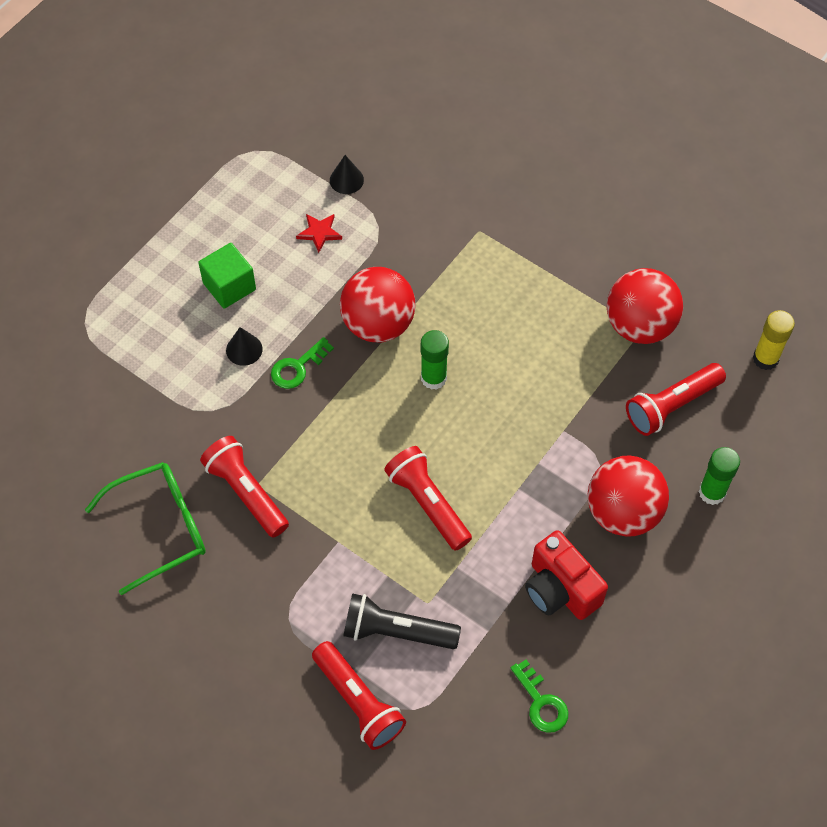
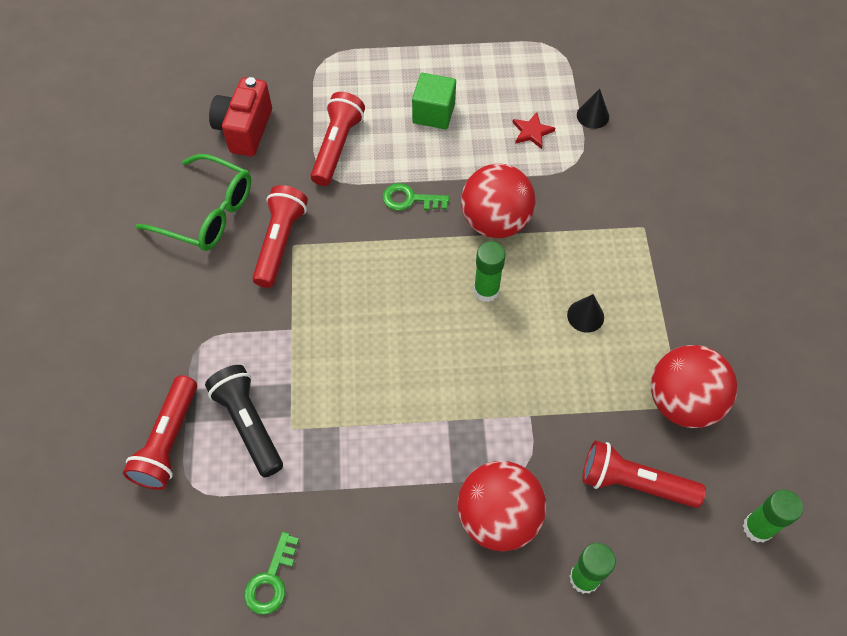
camera: 50 degrees right, 0 degrees up
black cone [226,327,263,366] -> black cone moved to [567,294,604,333]
red flashlight [384,446,472,551] -> red flashlight moved to [311,92,365,186]
red camera [525,530,608,620] -> red camera moved to [209,77,272,156]
yellow glue stick [753,310,795,370] -> green glue stick [743,490,803,543]

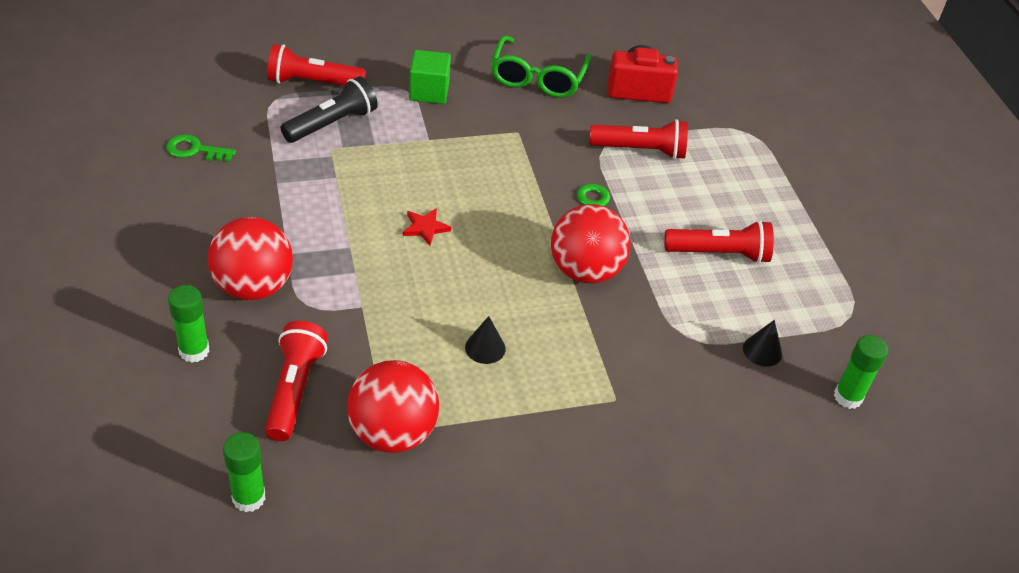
camera: 75 degrees right, 15 degrees down
red flashlight [252,185,308,288] -> red flashlight moved to [664,220,774,263]
green cube [412,73,456,129] -> green cube moved to [409,50,451,104]
green glue stick [474,241,506,302] -> green glue stick moved to [834,335,888,409]
red star [513,113,555,149] -> red star moved to [403,208,451,245]

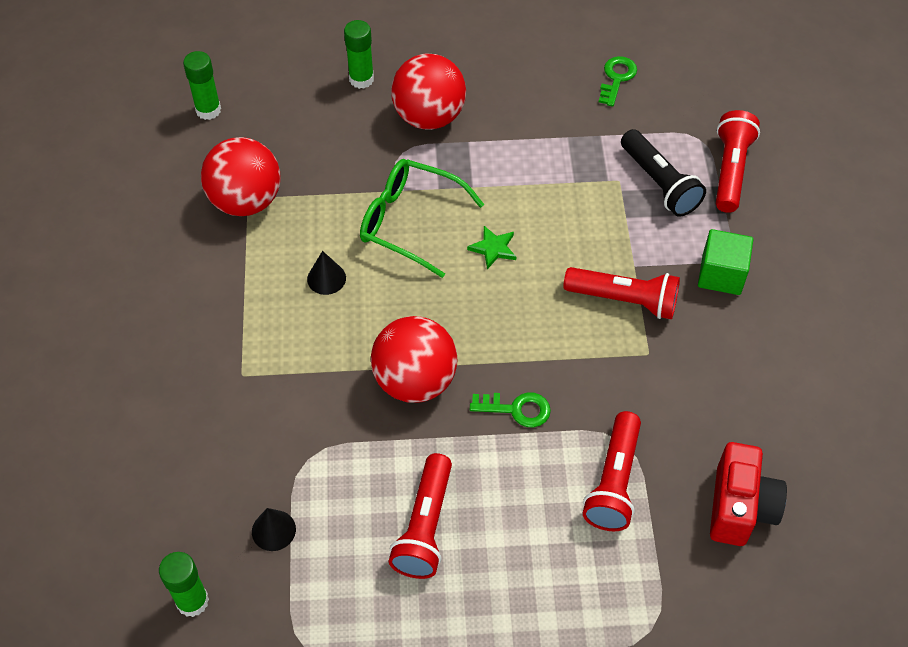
camera: 105 degrees right, 10 degrees up
red flashlight [265,321,328,441] -> red flashlight moved to [563,267,680,319]
red star [403,208,451,245] -> green star [467,226,516,269]
green glasses [491,35,592,98] -> green glasses moved to [360,159,484,278]

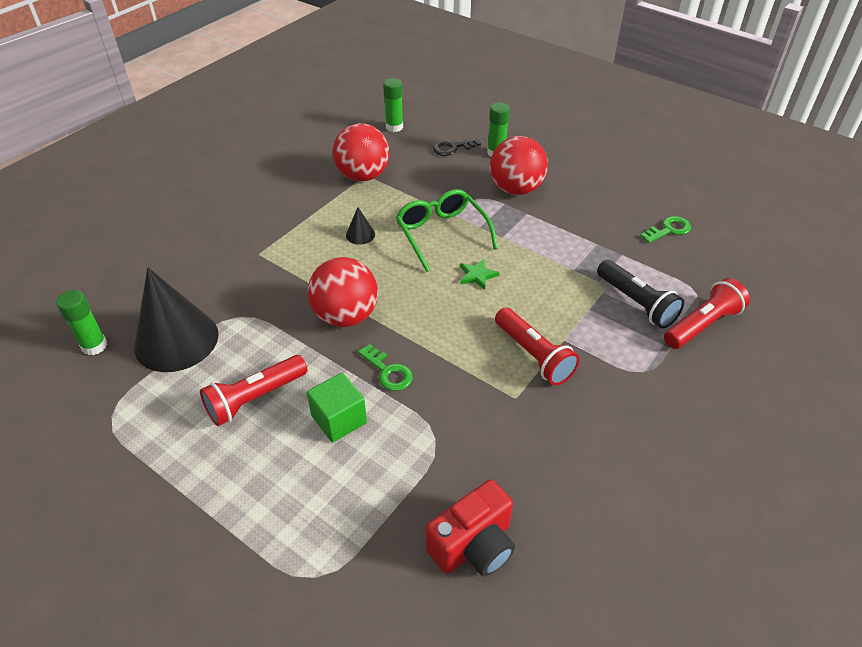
camera: 40 degrees right, 10 degrees down
black cone [252,508,296,551] -> black cone [134,267,219,372], size x2.42
red flashlight [583,411,641,531] -> none
black flashlight [621,129,706,217] -> black flashlight turned 45 degrees counterclockwise [597,260,684,328]
green cube [698,229,753,295] -> green cube moved to [307,373,367,443]
none -> black key [433,137,481,156]

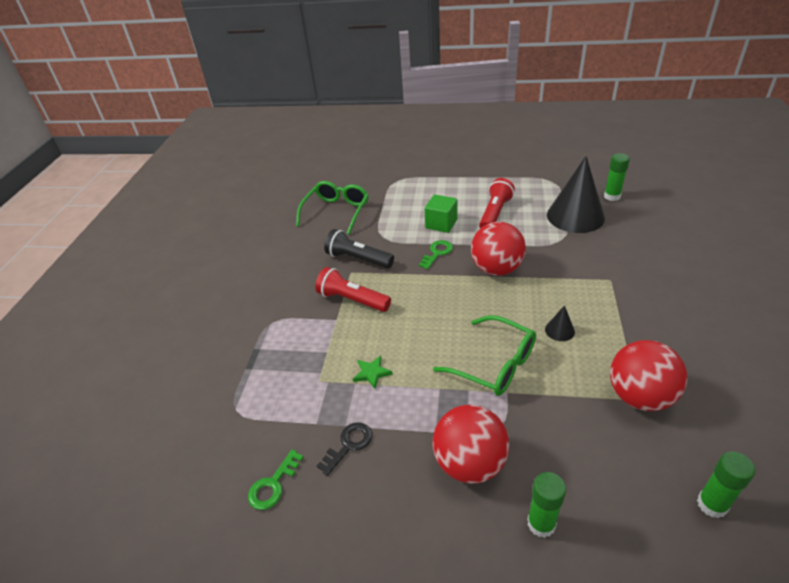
camera: 155 degrees right, 5 degrees down
green key [358,344,413,391] -> green key turned 105 degrees clockwise [419,240,453,269]
red camera [426,480,515,577] -> green glasses [296,181,368,235]
black key [433,137,481,156] -> black key moved to [317,422,372,476]
green star [460,259,499,290] -> green star moved to [353,356,393,389]
black flashlight [597,260,684,328] -> black flashlight moved to [324,229,394,268]
red flashlight [664,278,750,349] -> none

